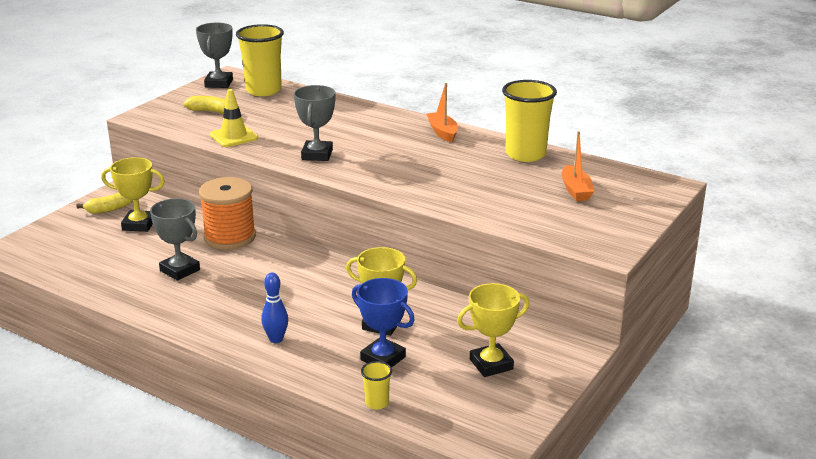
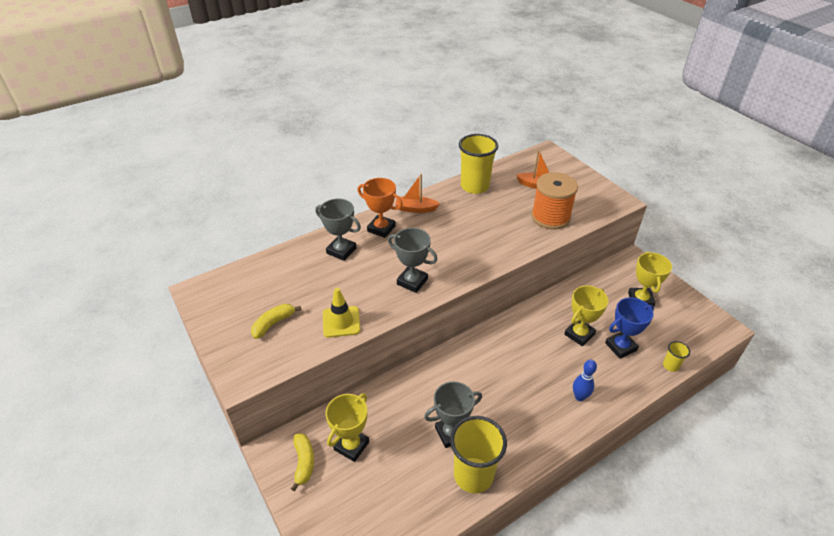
camera: 65 degrees left, 15 degrees up
grey trophy [196,23,233,88] -> grey trophy moved to [315,199,361,261]
orange spool [199,177,256,250] -> orange spool moved to [531,172,578,230]
yellow cup [236,24,284,96] -> yellow cup moved to [450,416,507,493]
none -> orange trophy [357,178,403,238]

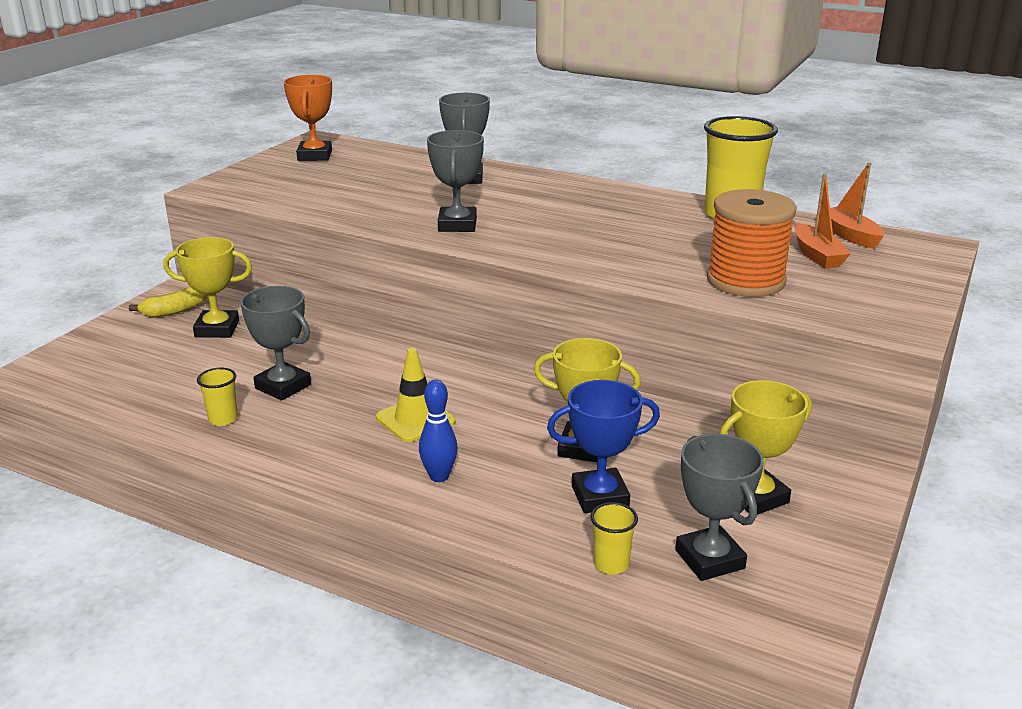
camera: 60 degrees right, 15 degrees down
yellow banana [251,304,301,339] -> none
yellow traffic cone [323,288,360,338] -> yellow traffic cone moved to [376,348,455,442]
orange trophy [357,178,403,238] -> orange trophy moved to [284,75,332,161]
orange boat [395,174,440,213] -> orange boat moved to [830,162,884,249]
yellow cup [450,416,507,493] -> yellow cup [197,368,238,426], size x0.46
blue trophy [605,297,654,359] -> blue trophy turned 45 degrees counterclockwise [547,380,660,513]
none -> grey trophy [675,434,764,581]

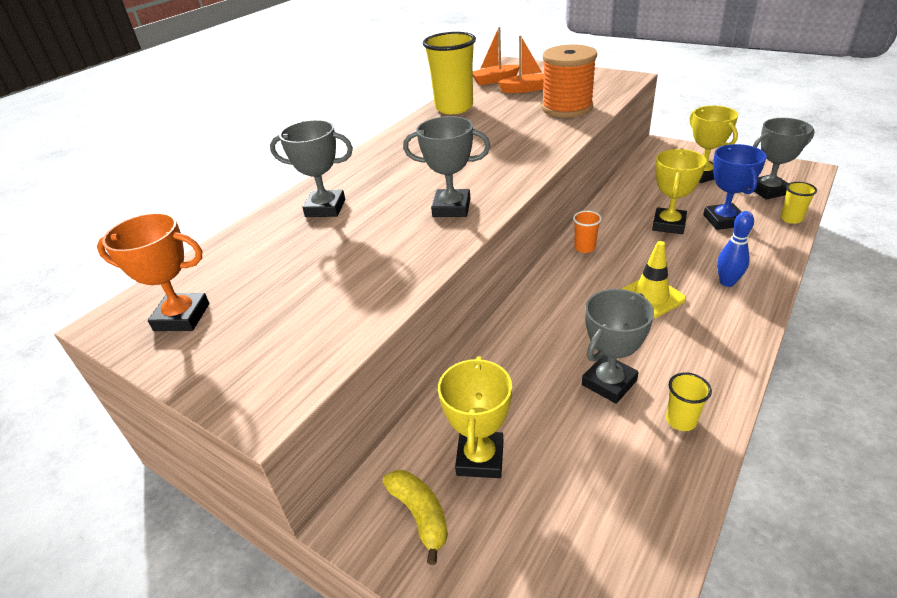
camera: 80 degrees left, 10 degrees up
none -> orange cup [573,211,602,253]

